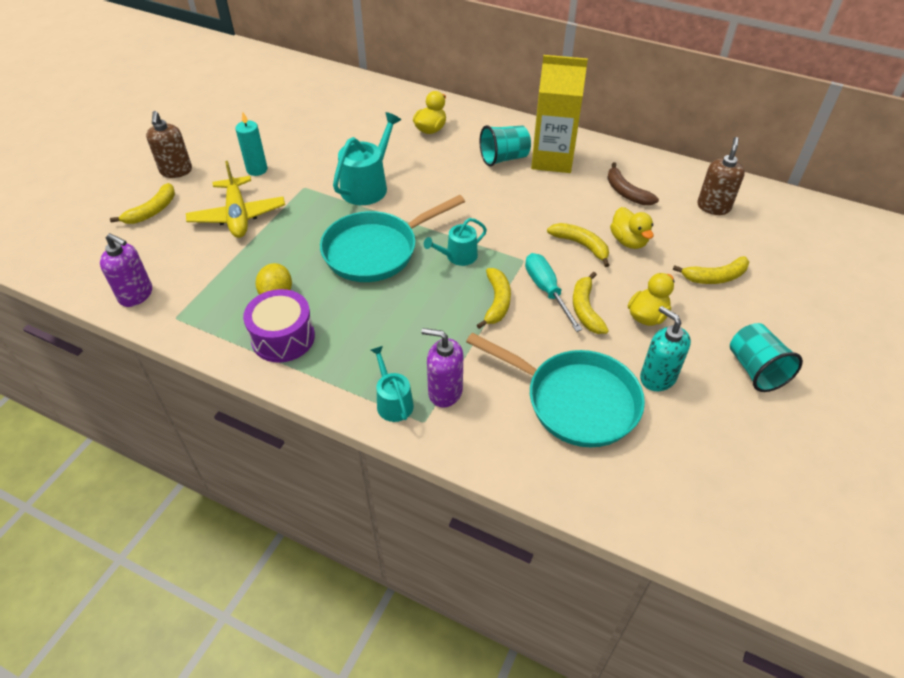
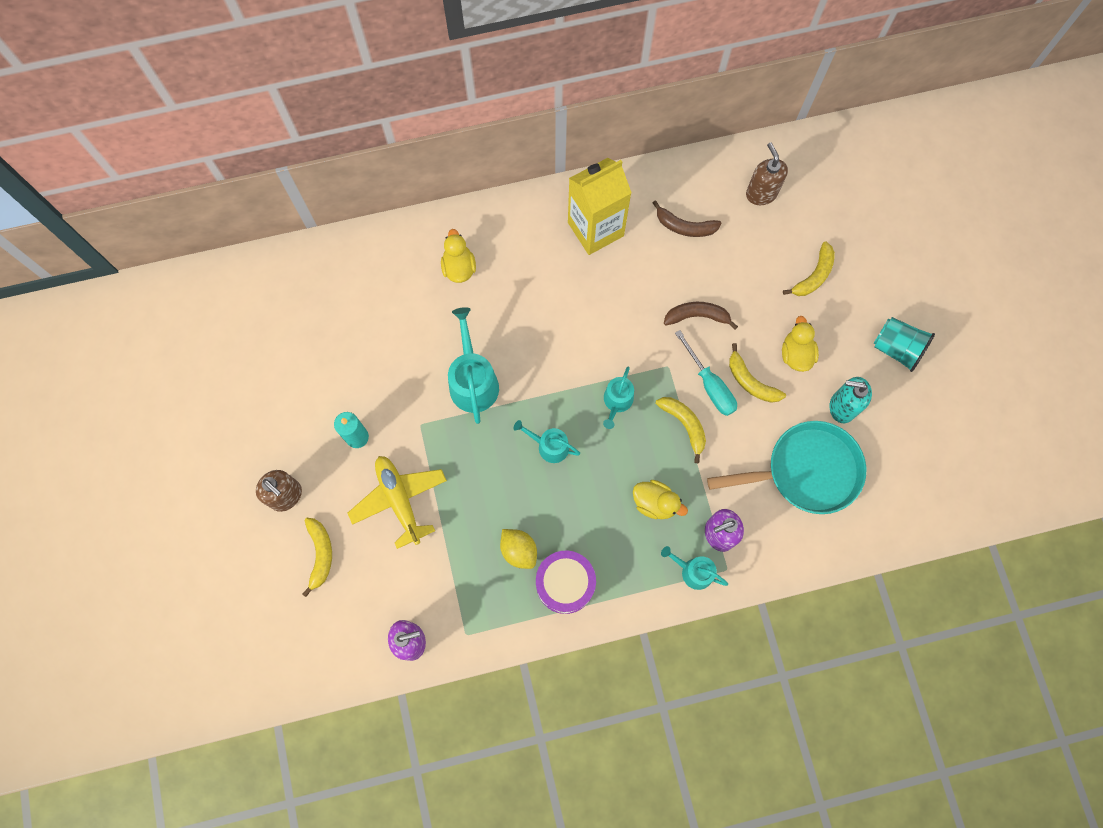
camera: 40 degrees left, 25 degrees up
yellow plane [186,161,285,238] -> yellow plane turned 150 degrees counterclockwise [348,456,447,549]
turquoise pan [320,195,465,282] -> turquoise watering can [514,420,580,463]
turquoise cup [479,125,531,167] -> none
turquoise screwdriver [525,253,583,332] -> turquoise screwdriver turned 150 degrees counterclockwise [675,330,737,416]
yellow banana [547,223,609,267] -> brown banana [664,302,738,329]
yellow duck [610,207,654,249] -> yellow duck moved to [633,480,688,519]

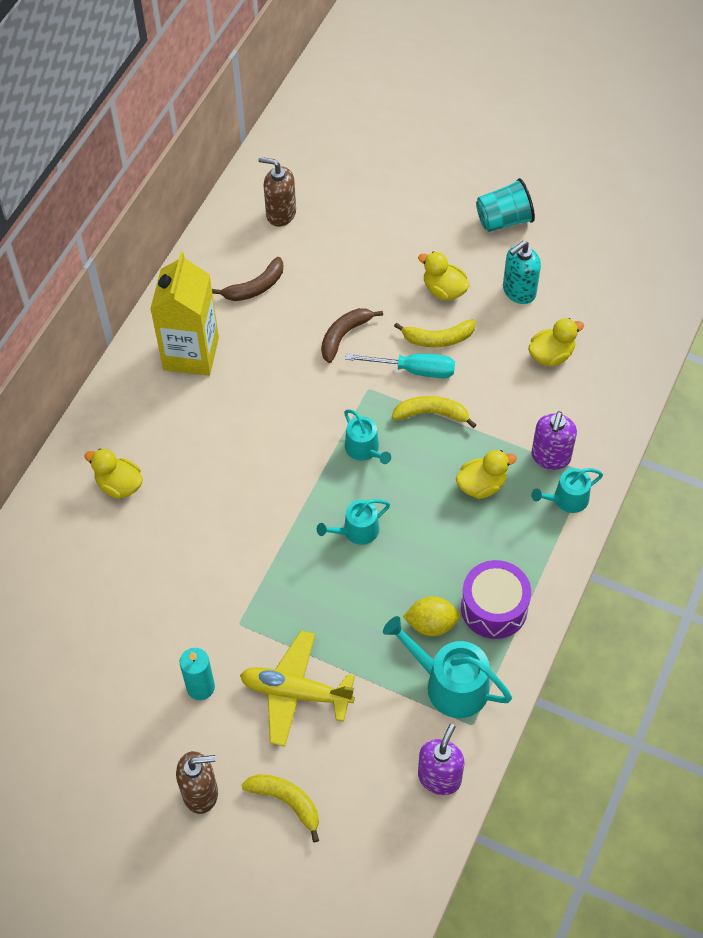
camera: 50 degrees left, 15 degrees down
turquoise watering can [448,307,499,424] -> turquoise watering can moved to [383,616,512,718]
turquoise pan [707,421,866,514] -> yellow duck [528,318,584,367]
yellow banana [783,242,835,296] -> none

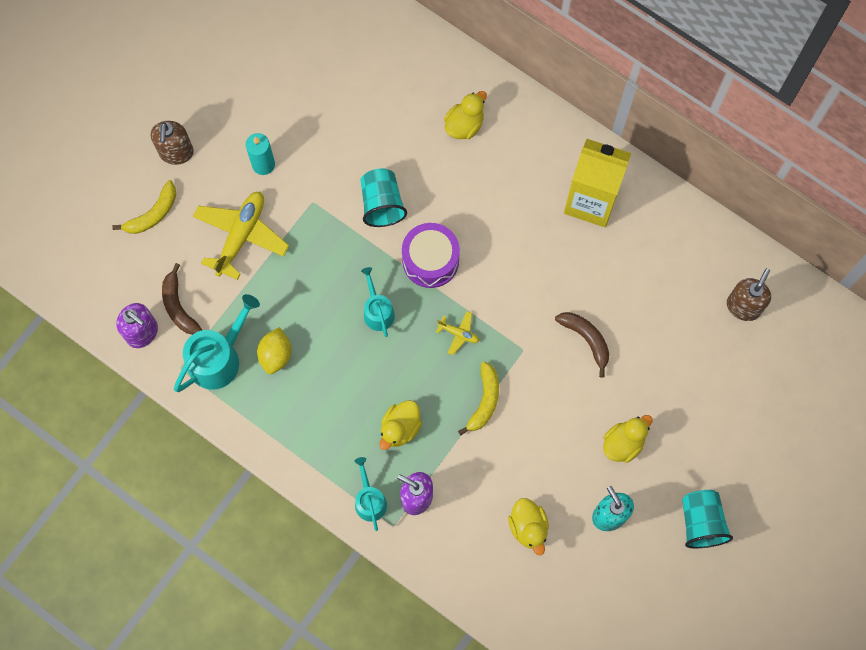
camera: 100 degrees right, 15 degrees up
brown banana [212,257,283,301] -> brown banana moved to [162,263,202,335]
turquoise watering can [344,409,391,464] -> yellow plane [436,311,479,355]
turquoise screwdriver [345,354,455,378] -> none
yellow banana [394,319,476,347] -> none
yellow duck [456,450,517,499] -> yellow duck turned 45 degrees clockwise [379,400,422,450]
purple drum [461,560,531,639] -> purple drum moved to [402,223,460,288]
none -> turquoise cup [360,168,407,227]

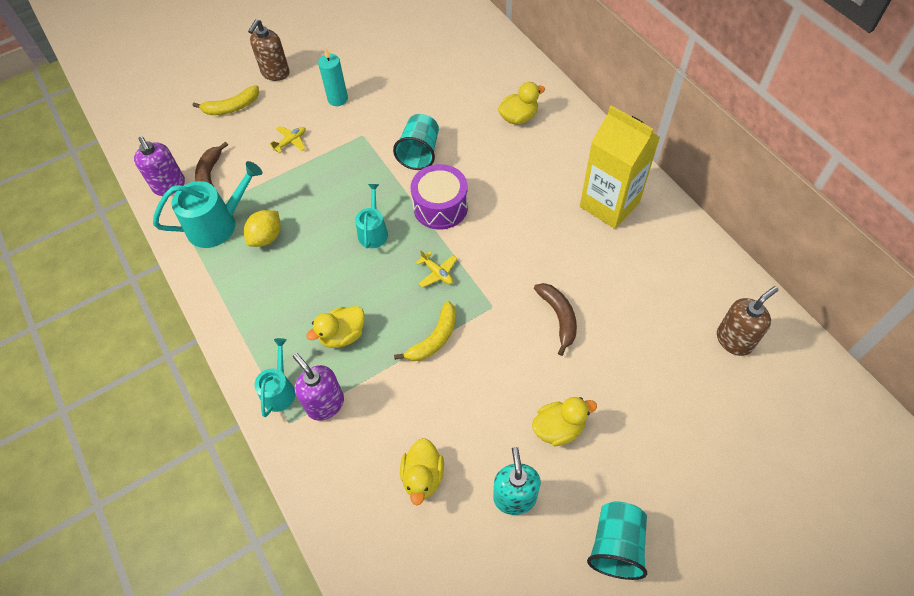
camera: 25 degrees right, 15 degrees down
yellow plane [193,192,289,280] -> yellow plane [270,126,306,153], size x0.46

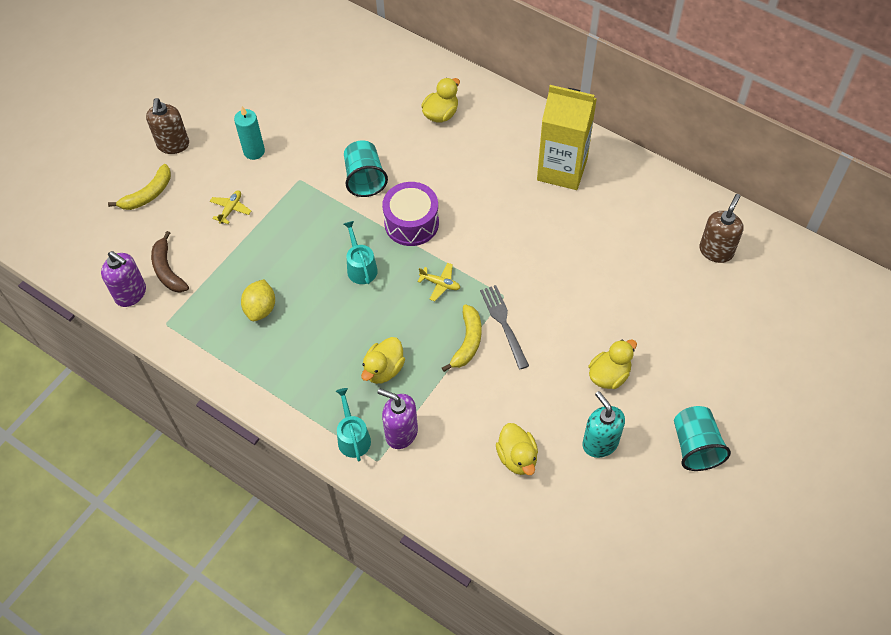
camera: 25 degrees left, 0 degrees up
turquoise watering can [153,161,263,248] -> none
brown banana [534,283,577,356] -> none
none -> grey fork [480,285,529,370]

